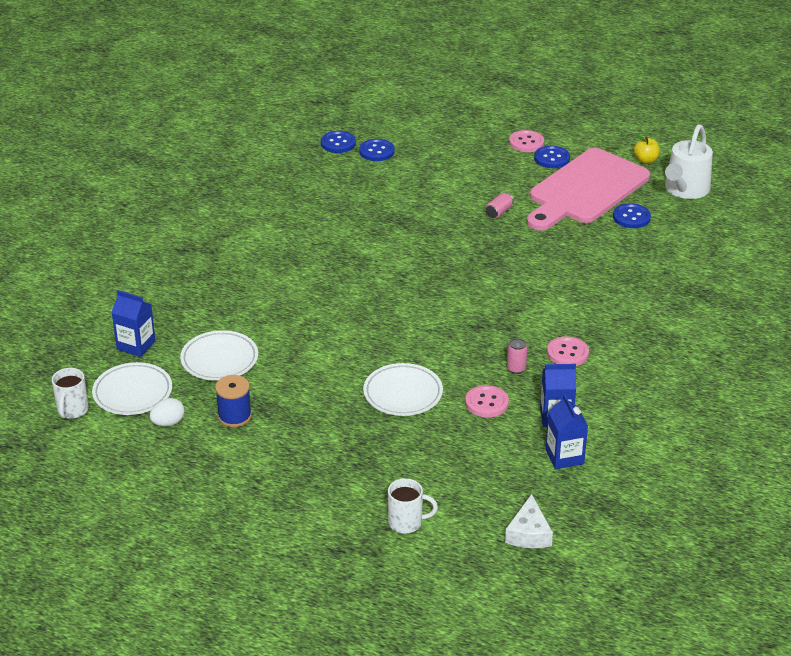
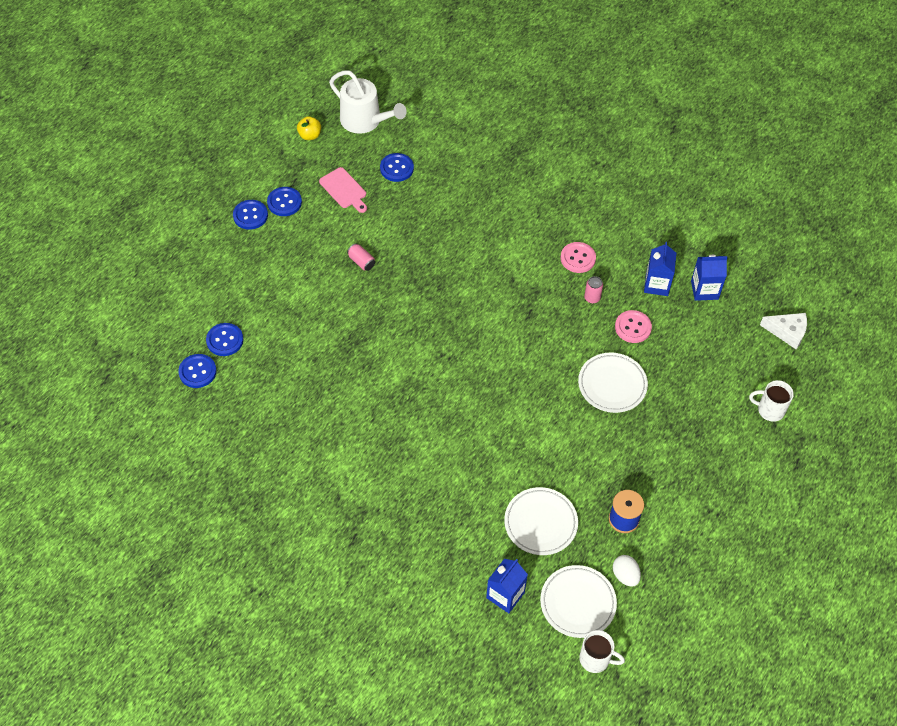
camera: 80 degrees left, 20 degrees up
white mug [388,478,438,534] -> white mug turned 90 degrees counterclockwise [749,380,794,422]
pink button [509,130,544,152] -> blue button [233,200,268,230]
pink cutting board [527,148,650,231] -> pink cutting board [319,167,367,213], size x0.42

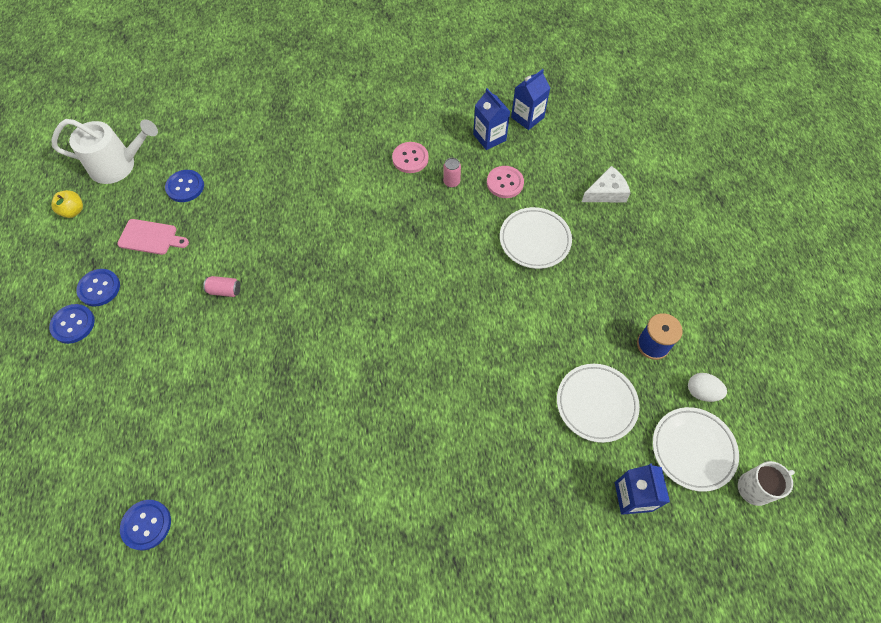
camera: 40 degrees left, 5 degrees up
blue button [206,323,243,356] -> none
white mug [749,380,794,422] -> none
white cheese [760,313,807,349] -> white cheese moved to [582,166,630,202]

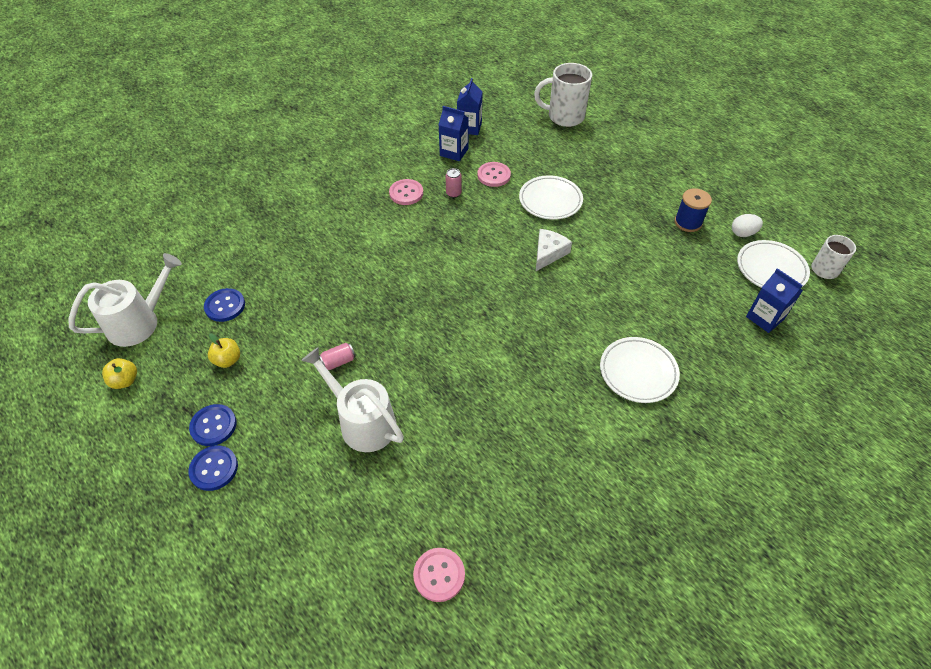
camera: 35 degrees left, 10 degrees down
pink cutting board [117,219,189,255] -> yellow apple [208,333,240,368]
blue button [120,500,171,551] -> pink button [413,548,465,602]
white plate [557,364,640,443] -> white plate moved to [600,337,680,403]
white cheese [582,166,630,202] -> white cheese moved to [536,229,572,271]
none -> white watering can [301,347,404,452]
none -> white mug [534,63,592,127]

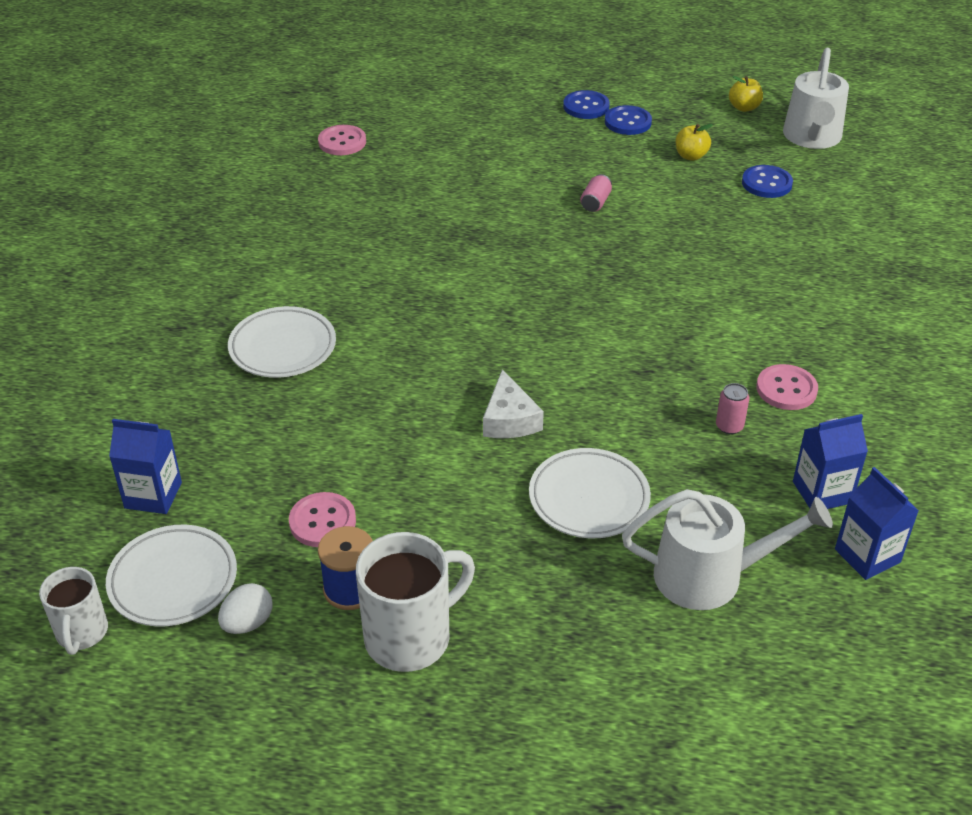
camera: 140 degrees right, 10 degrees down
white watering can [301,347,404,452] -> white watering can moved to [622,489,833,610]
pink button [477,162,511,187] -> pink button moved to [289,492,356,547]
white mug [534,63,592,127] -> white mug moved to [356,532,475,672]

